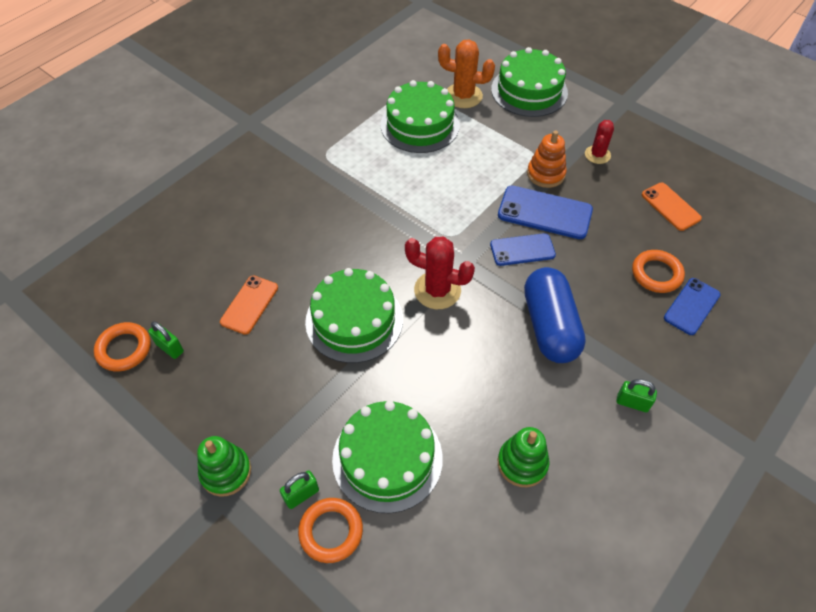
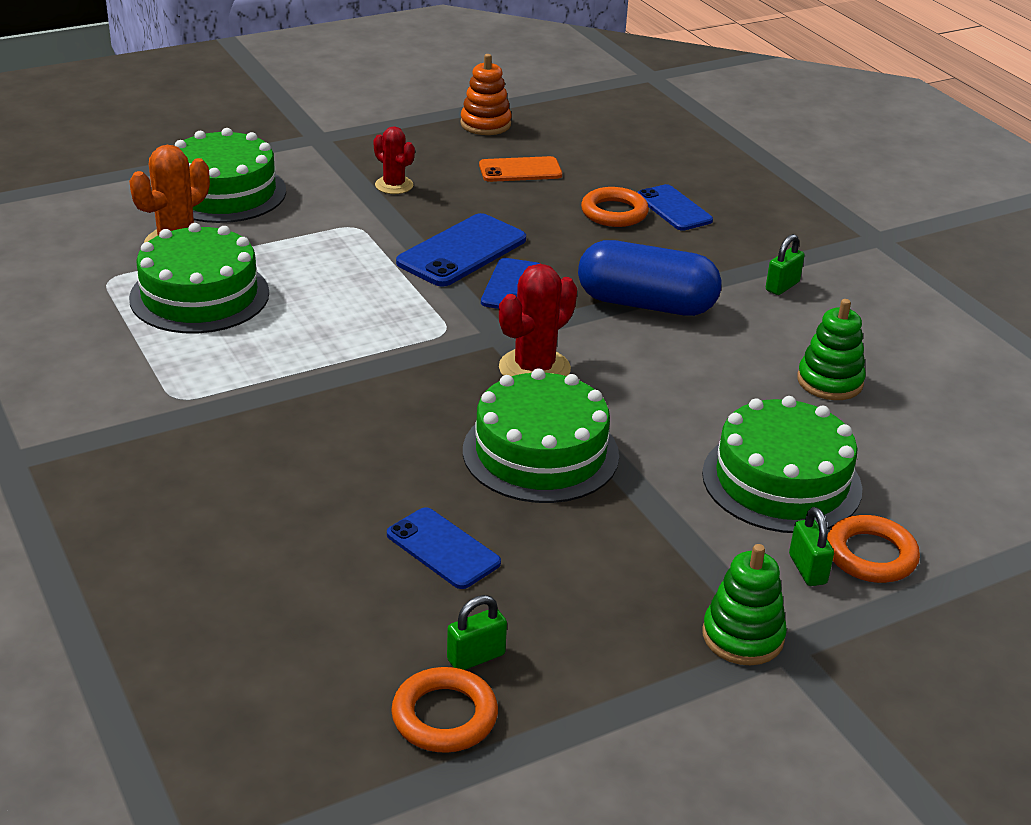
camera: 70 degrees left, 20 degrees down
orange phone [220,275,278,335] -> blue phone [387,507,501,589]
orange stacking toy [527,130,567,188] -> orange stacking toy moved to [460,54,511,135]

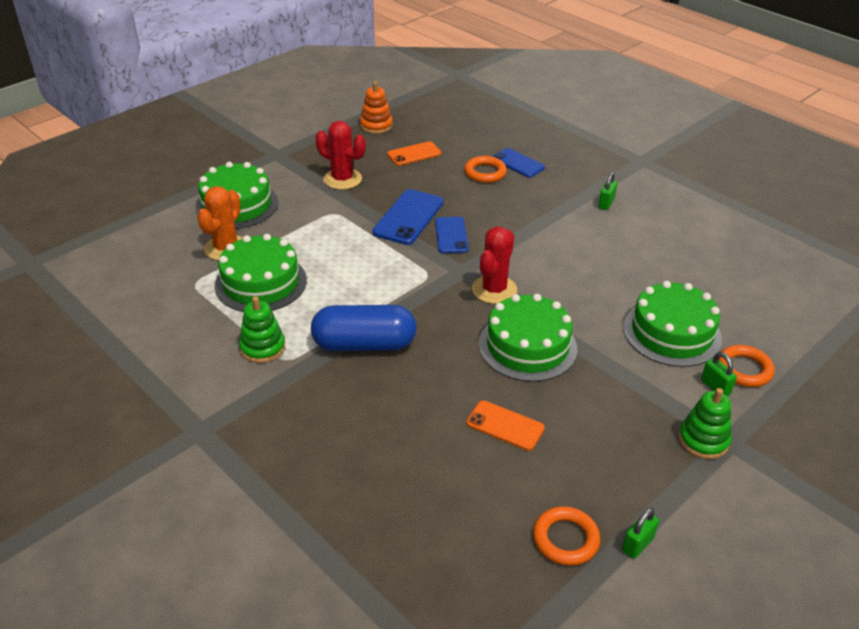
camera: 15 degrees left, 5 degrees up
red cactus [374,126,415,194] -> red cactus [315,121,366,190], size x1.56
blue phone [387,507,501,589] -> orange phone [466,400,545,451]
green padlock [447,595,507,670] -> green padlock moved to [622,508,659,559]
blue capsule [578,240,722,316] -> blue capsule moved to [311,305,417,351]
green stacking toy [797,299,866,400] -> green stacking toy moved to [239,296,285,363]

